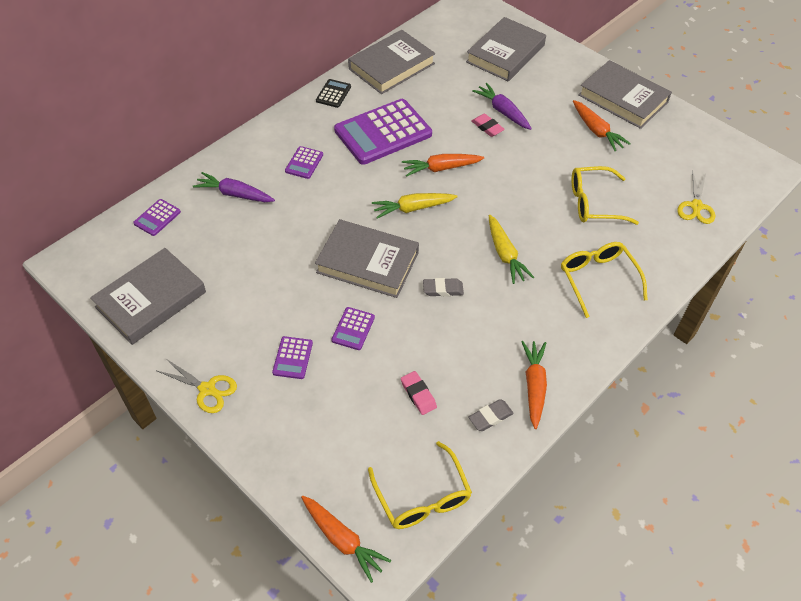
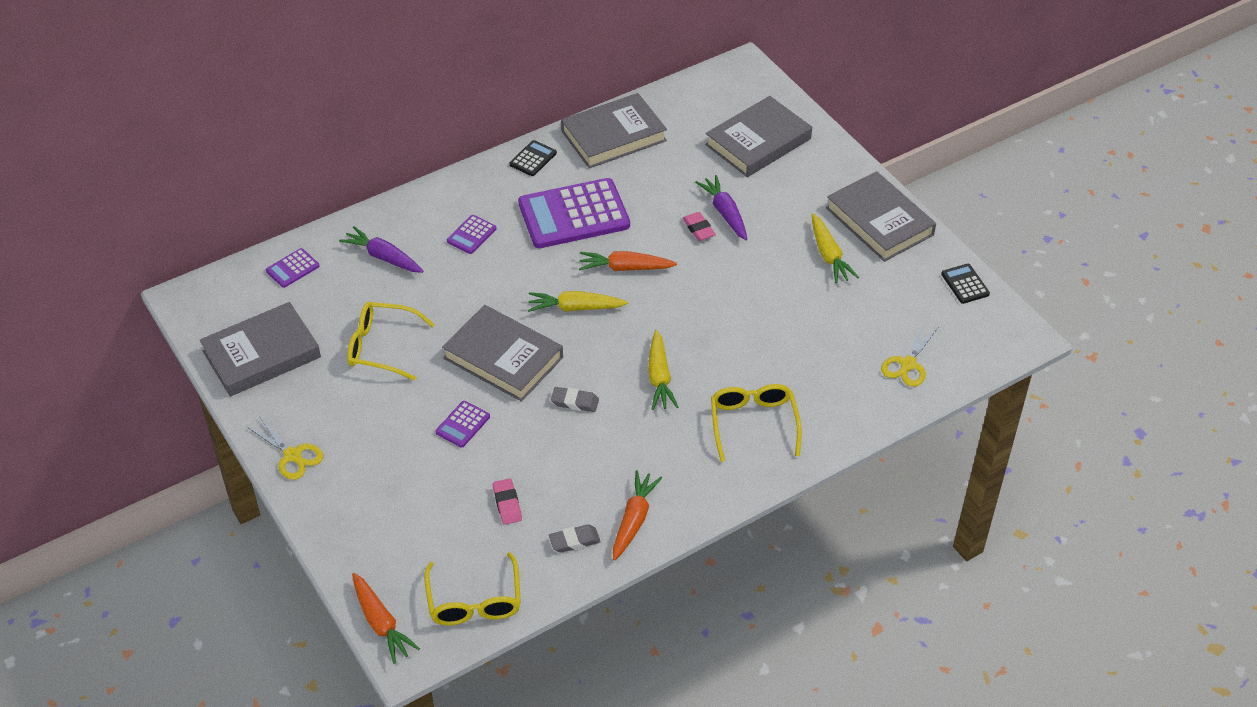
camera: 15 degrees right, 5 degrees down
purple calculator [272,336,313,379] -> none
yellow glasses [571,166,639,225] -> yellow glasses moved to [347,302,435,381]
orange carrot [573,100,631,152] -> yellow carrot [812,213,859,283]
none -> black calculator [941,264,990,304]

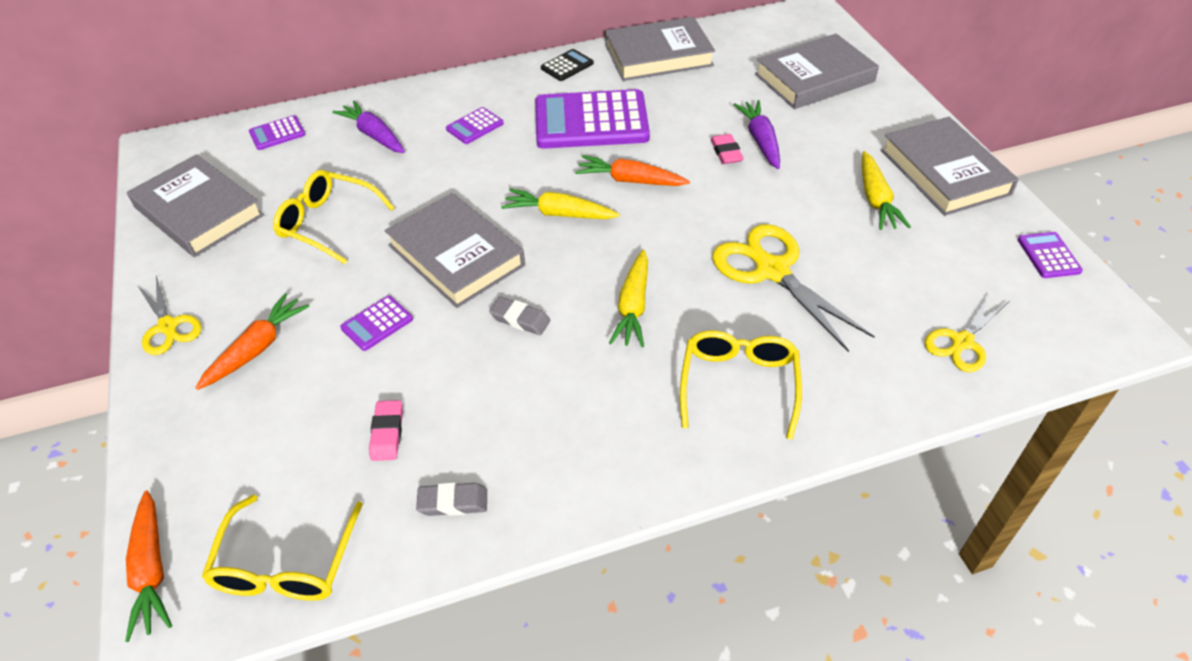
camera: 15 degrees right, 0 degrees up
grey book [200,302,321,397] -> grey book turned 60 degrees clockwise [127,154,264,257]
orange carrot [613,470,662,561] -> orange carrot moved to [196,293,310,390]
black calculator [941,264,990,304] -> purple calculator [1018,232,1083,278]
none -> yellow scissors [712,224,875,352]

